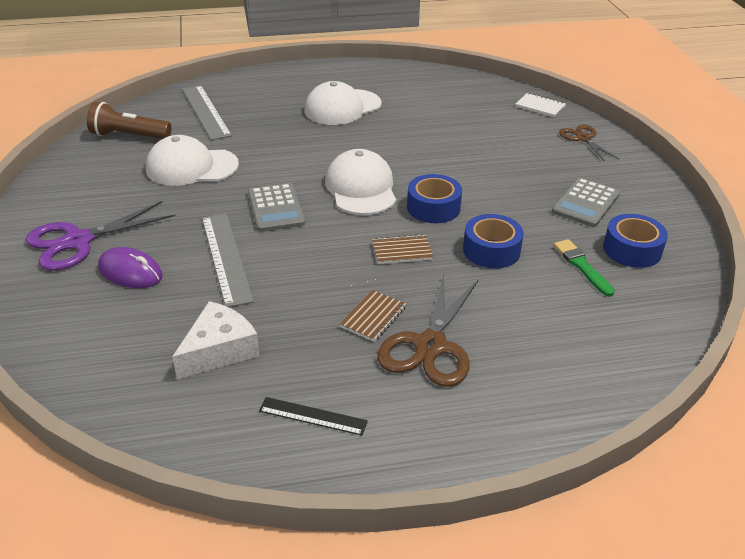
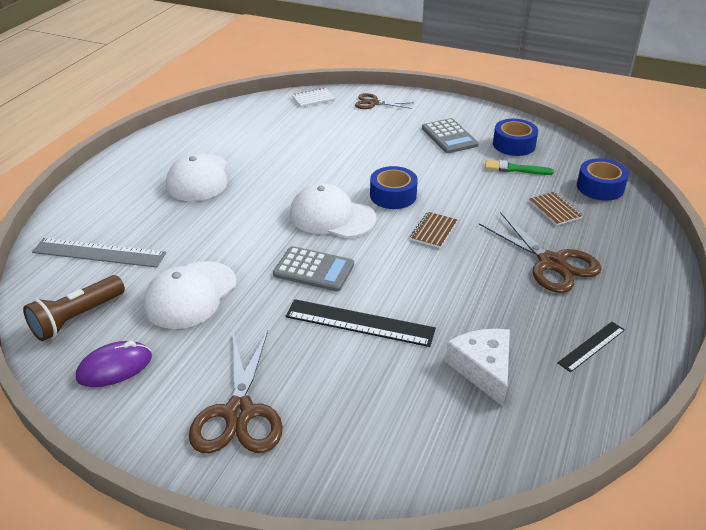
camera: 55 degrees left, 0 degrees up
purple scissors [26,201,175,271] -> brown scissors [189,330,283,453]
purple mouse [98,247,163,288] -> purple mouse moved to [76,341,152,387]
grey ruler [202,213,254,307] -> black ruler [286,299,436,347]
brown notebook [340,290,406,342] -> brown notebook moved to [529,192,583,226]
blue tape [463,214,524,268] -> blue tape moved to [577,158,629,201]

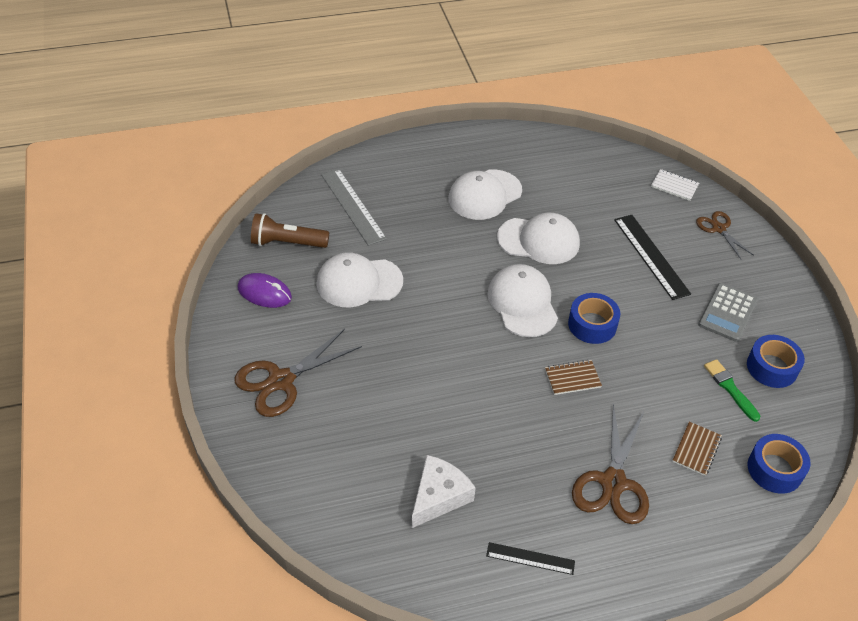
camera: 50 degrees right, 10 degrees up
grey calculator [273,246,354,291] -> none
black ruler [286,299,436,347] -> black ruler moved to [614,215,691,300]
none -> white cap [497,213,580,264]

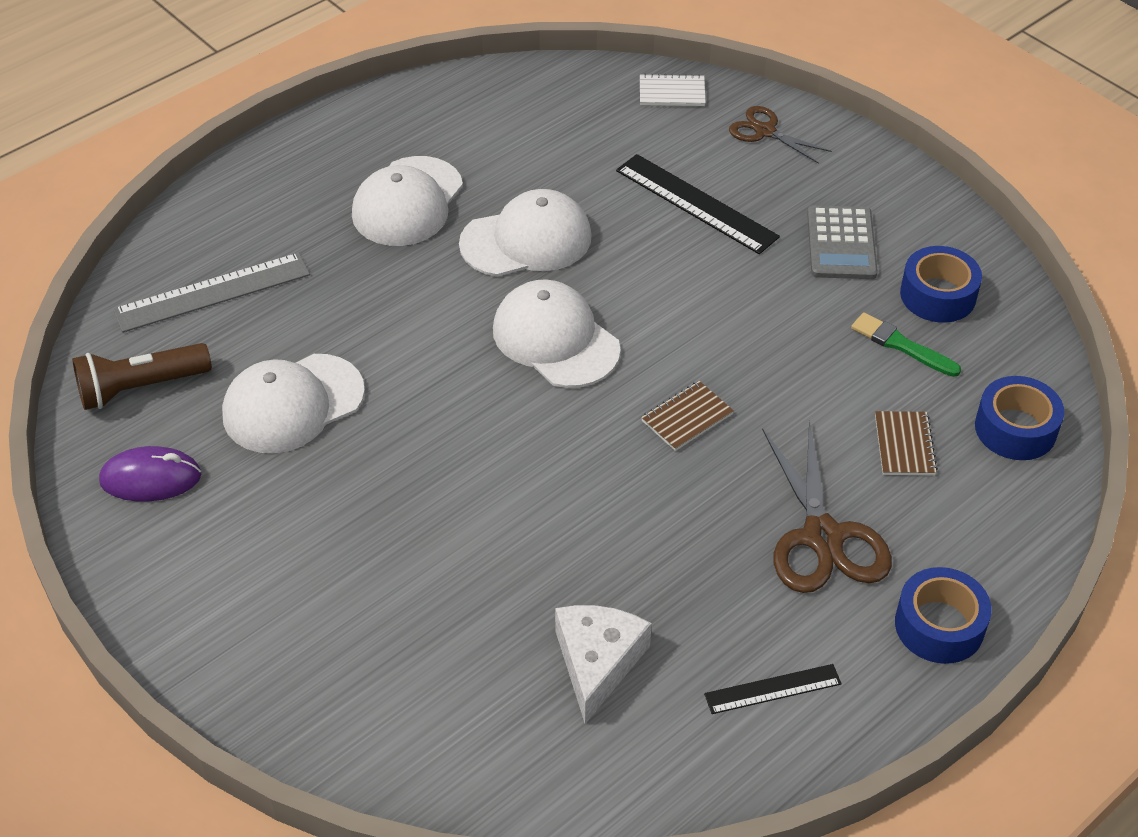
camera: 25 degrees left, 0 degrees up
brown scissors [234,329,362,417] -> none
grey ruler [321,169,387,246] -> grey ruler turned 60 degrees counterclockwise [113,252,310,333]
blue tape [568,293,620,344] -> blue tape moved to [895,567,992,664]

